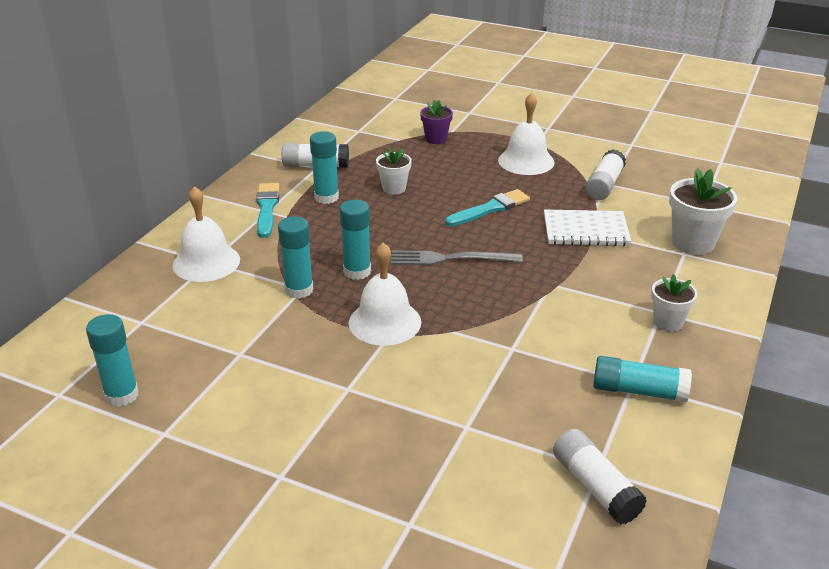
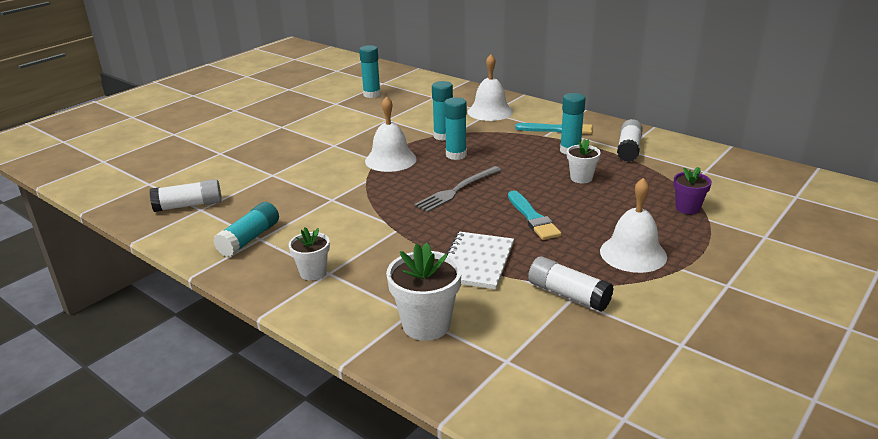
camera: 105 degrees right, 5 degrees down
grey fork [391,250,523,265] -> grey fork turned 150 degrees counterclockwise [414,166,501,212]

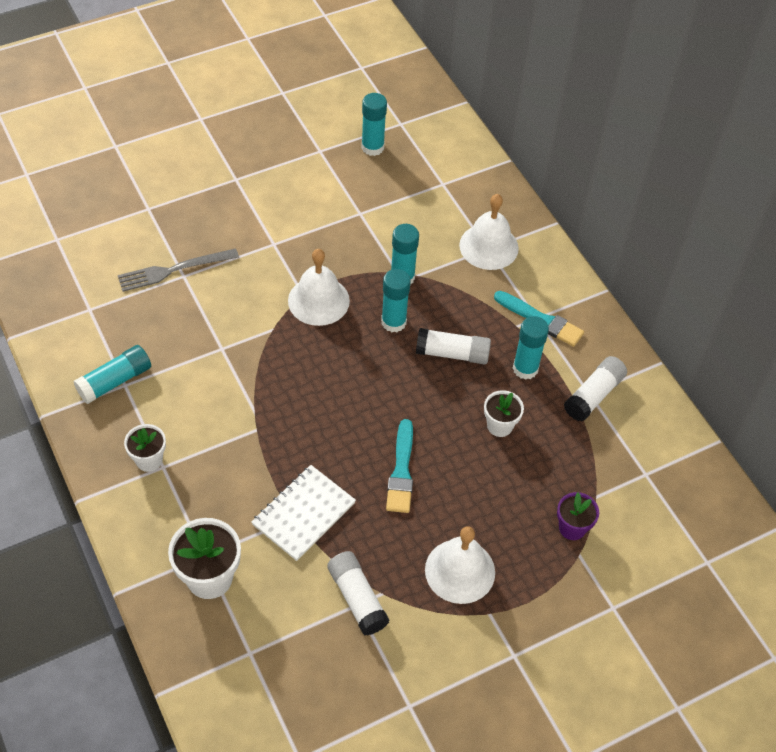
camera: 20 degrees right, 25 degrees up
white glue stick [150,179,222,212] -> white glue stick moved to [416,328,491,364]
grey fork [414,166,501,212] -> grey fork moved to [118,248,239,292]

